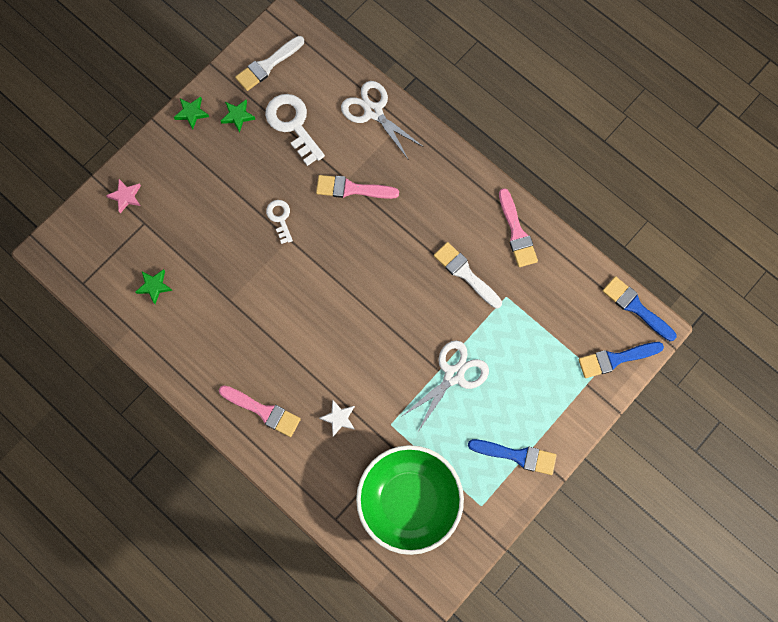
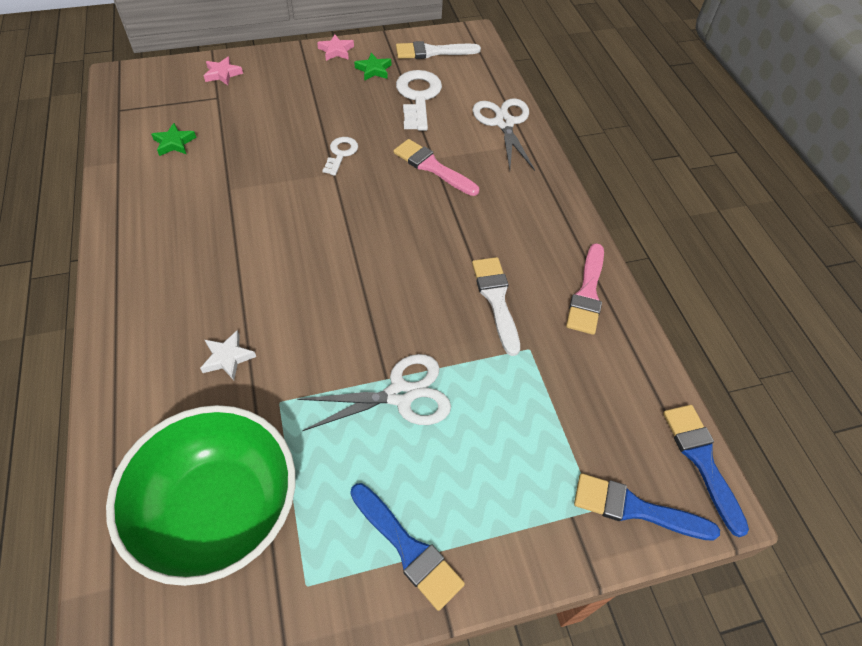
camera: 30 degrees right, 20 degrees down
green star [174,97,209,130] -> pink star [317,34,354,61]
pink brush [219,385,301,437] -> none

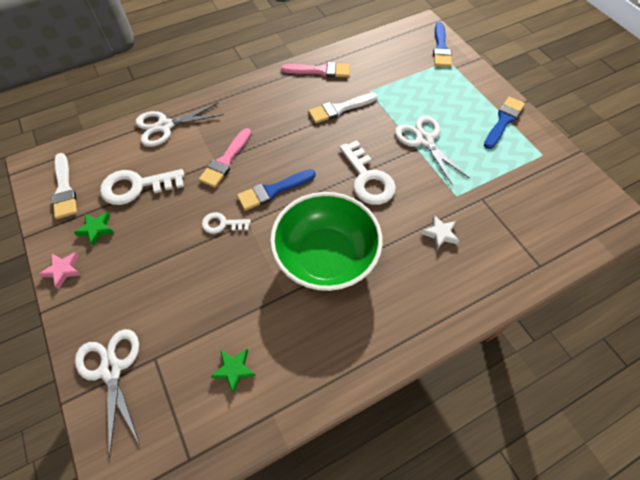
camera: 100 degrees left, 5 degrees up
green bowl [106,405,295,586] -> green bowl moved to [270,192,383,291]
pink star [204,57,243,85] -> white scissors [75,329,140,457]
blue brush [663,405,749,537] -> blue brush moved to [237,169,316,211]
none -> white key [340,140,396,205]

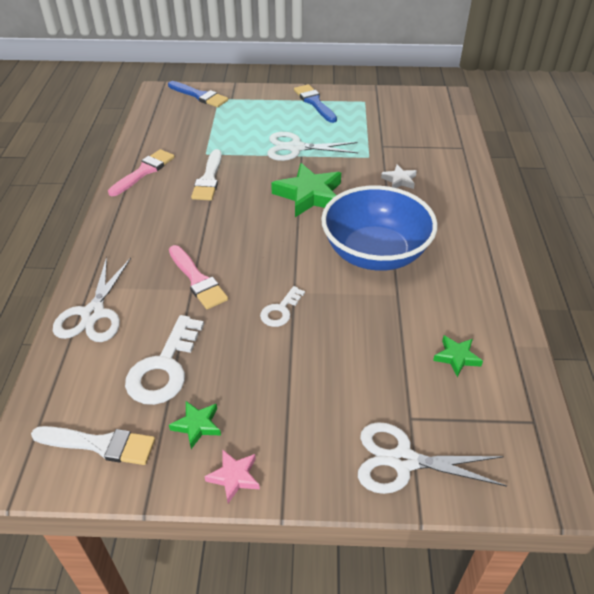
camera: 60 degrees left, 15 degrees down
blue brush [237,169,316,211] -> none
green bowl [270,192,383,291] -> blue bowl [321,185,438,271]
white key [340,140,396,205] -> green star [271,163,341,217]

